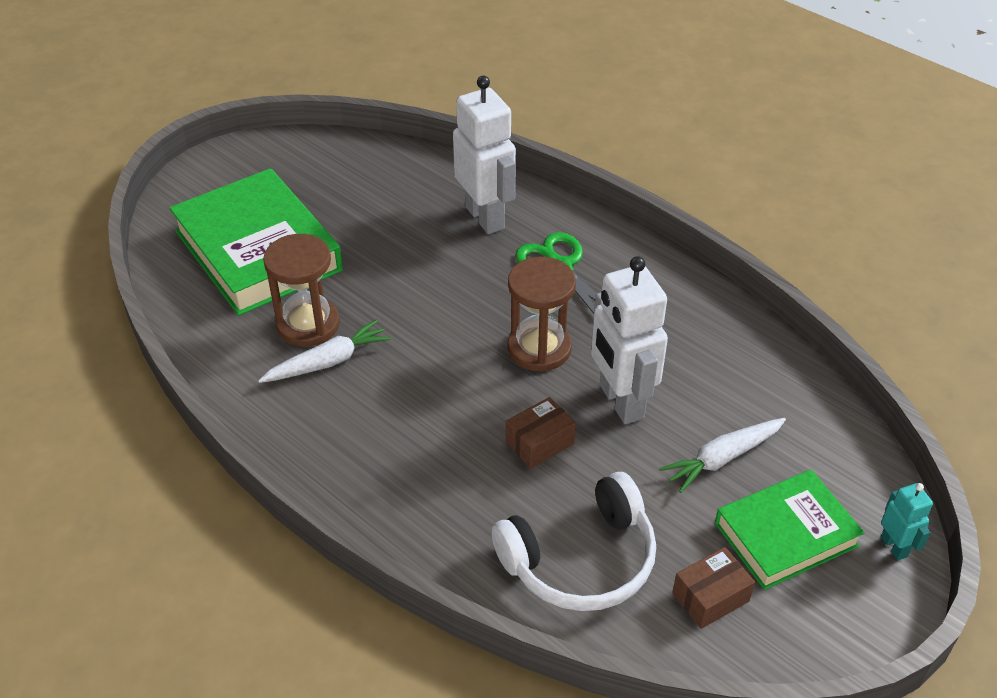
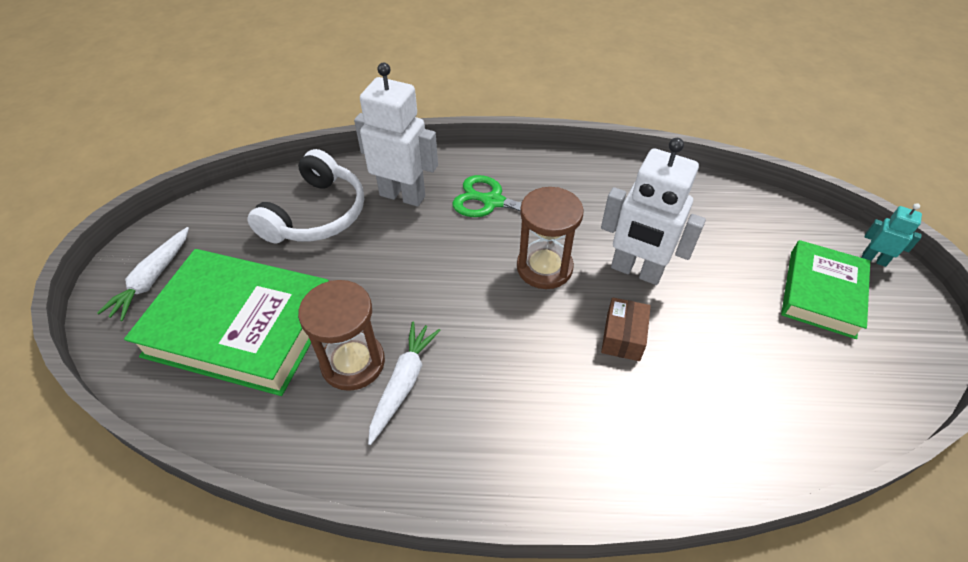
camera: 40 degrees left, 5 degrees up
white headphones [491,472,656,611] -> white headphones moved to [247,149,364,243]
white carrot [659,418,786,493] -> white carrot moved to [97,227,189,321]
brown box [672,547,755,629] -> none

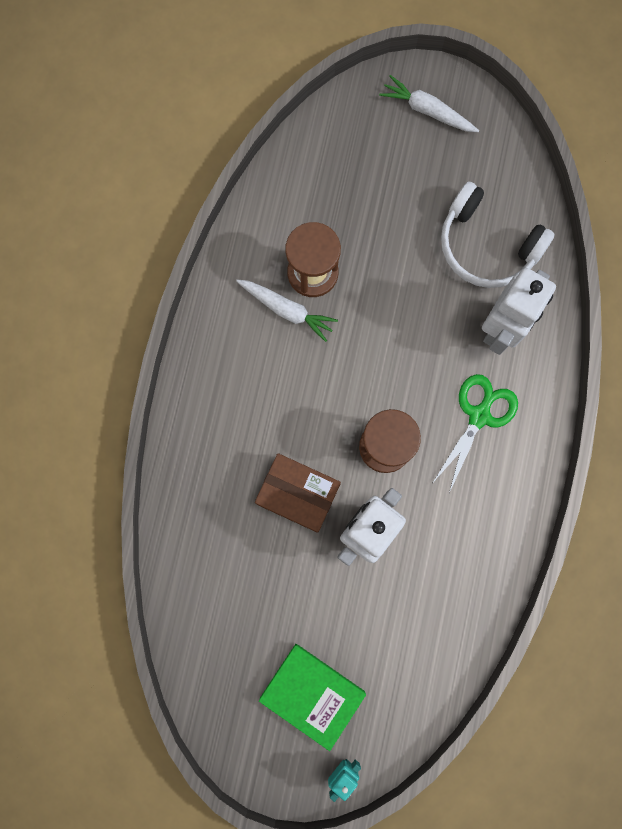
camera: 100 degrees right, 30 degrees up
green book [124,249,329,396] -> none
brown box [601,297,651,361] -> brown box [255,453,341,533], size x1.61

